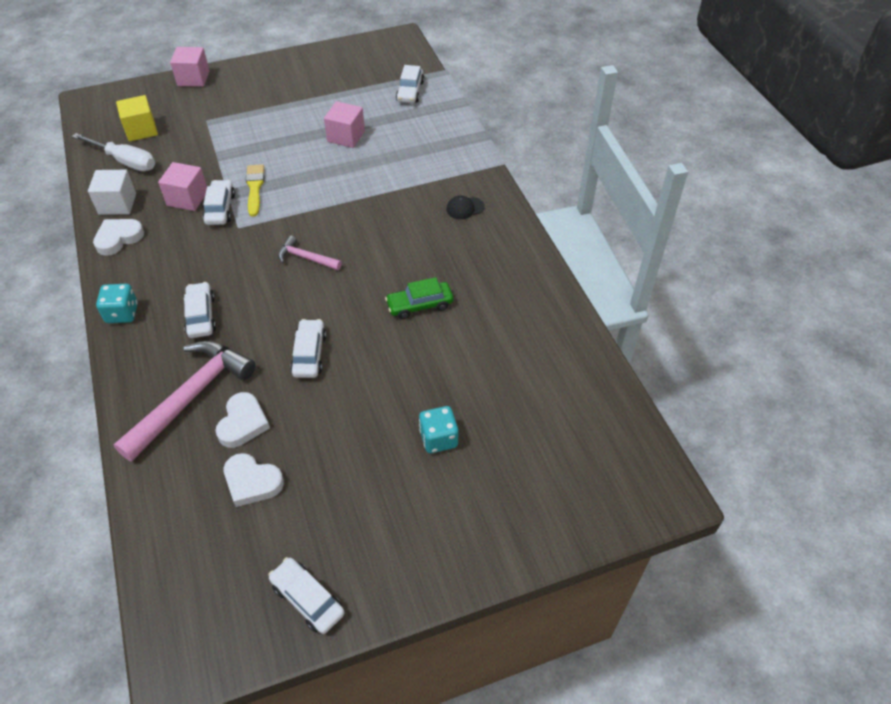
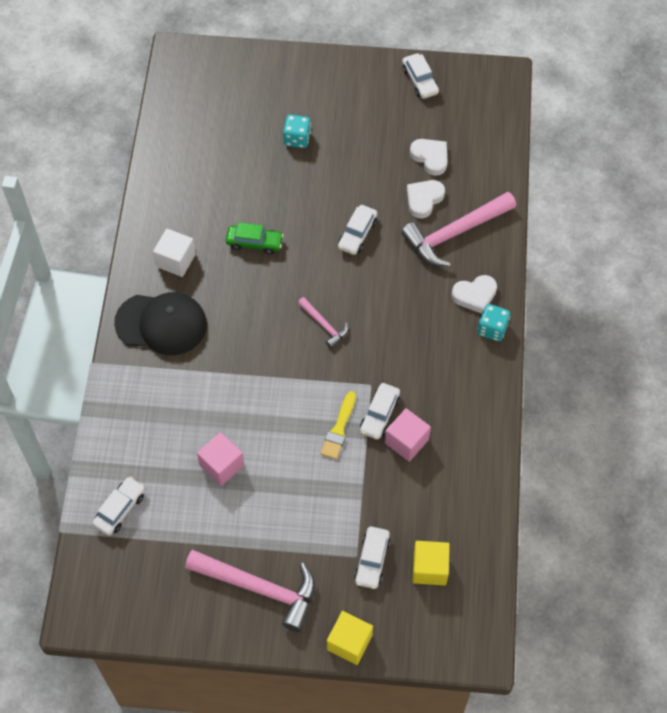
camera: 155 degrees left, 10 degrees up
white screwdriver [72,133,155,171] -> none
white cube [88,170,136,215] -> white cube moved to [153,229,196,277]
white heart [93,219,144,256] -> white heart moved to [451,275,497,314]
pink cube [170,47,209,87] -> yellow cube [327,611,373,665]
white car [184,282,216,338] -> white car moved to [354,527,391,589]
black cap [446,195,485,219] -> black cap [114,292,207,355], size x2.44
none -> pink hammer [185,550,315,632]

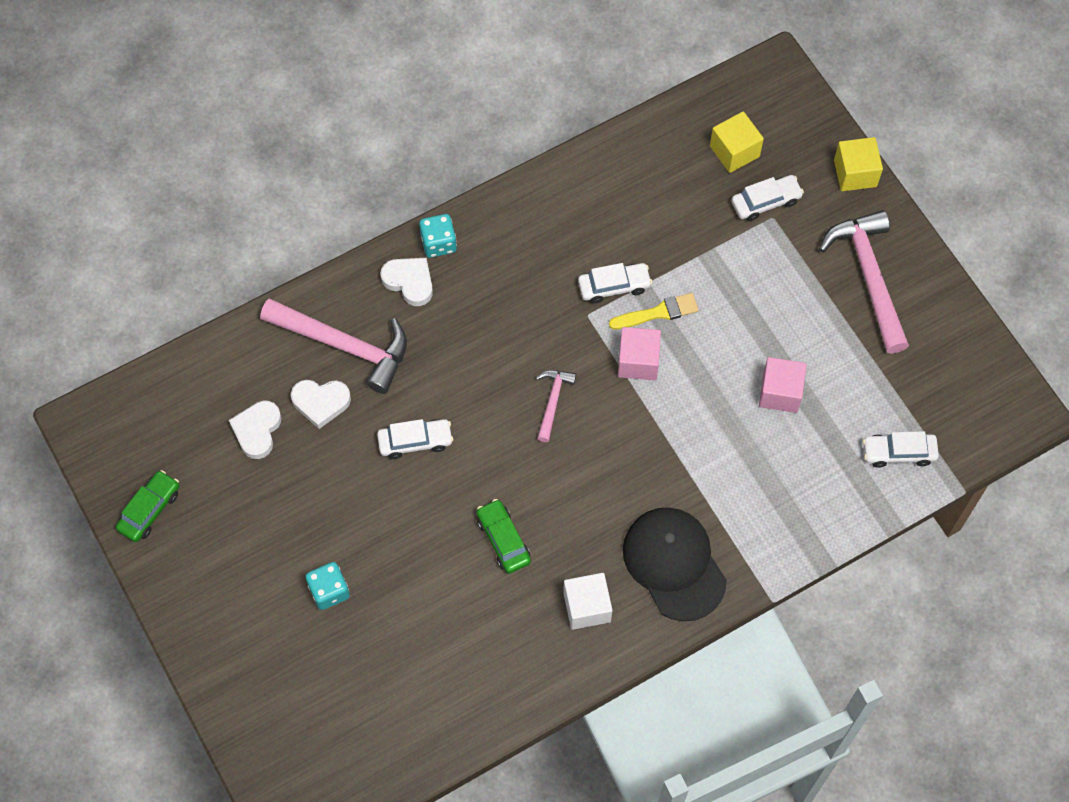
camera: 125 degrees left, 5 degrees up
pink cube [385,408,431,462] -> pink cube moved to [618,327,661,380]
white car [402,53,439,99] -> green car [116,470,179,542]

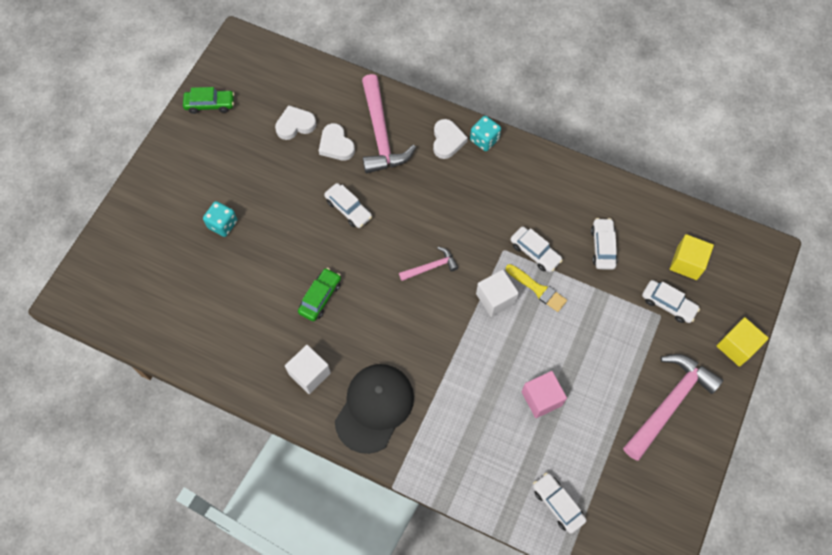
camera: 55 degrees right, 0 degrees up
pink cube [618,327,661,380] -> white cube [476,270,519,317]
none -> white car [591,218,618,270]

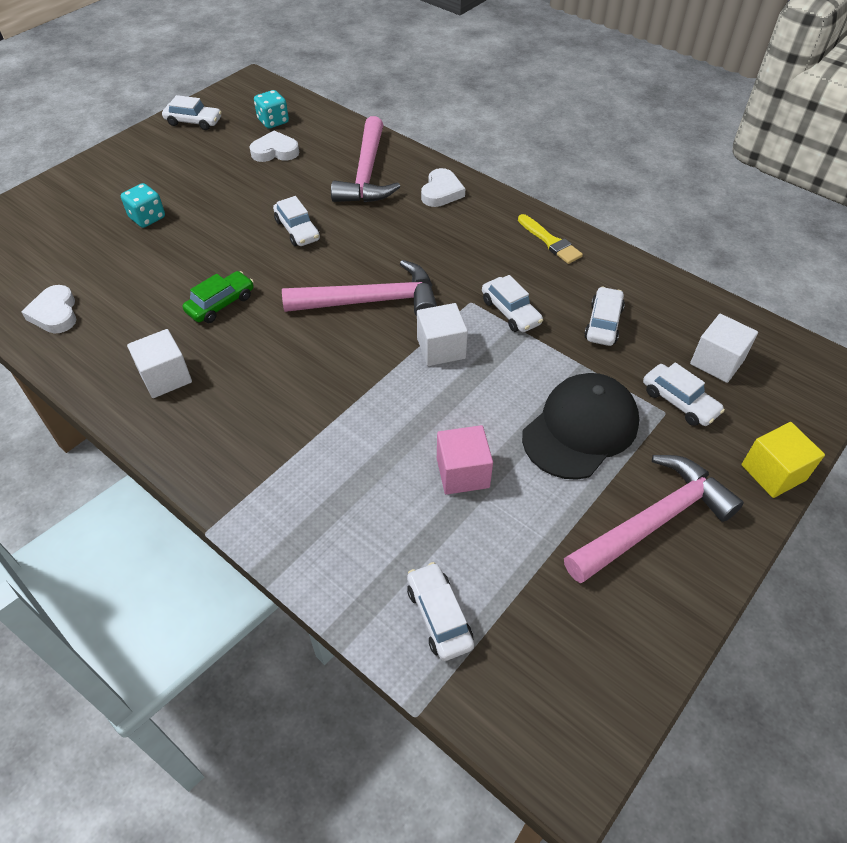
camera: 15 degrees right, 15 degrees down
green car [183,87,234,114] -> white car [162,95,222,130]
white heart [319,123,355,160] -> white heart moved to [21,285,76,334]
black cap [335,364,414,454] -> black cap moved to [522,373,639,480]
pink hammer [399,247,458,281] -> pink hammer [282,260,437,316], size x1.98
turquoise dice [470,116,501,151] -> turquoise dice moved to [254,90,289,129]
yellow brush [506,264,567,312] -> yellow brush moved to [518,214,583,264]
yellow cube [670,234,714,280] -> white cube [690,314,758,383]

